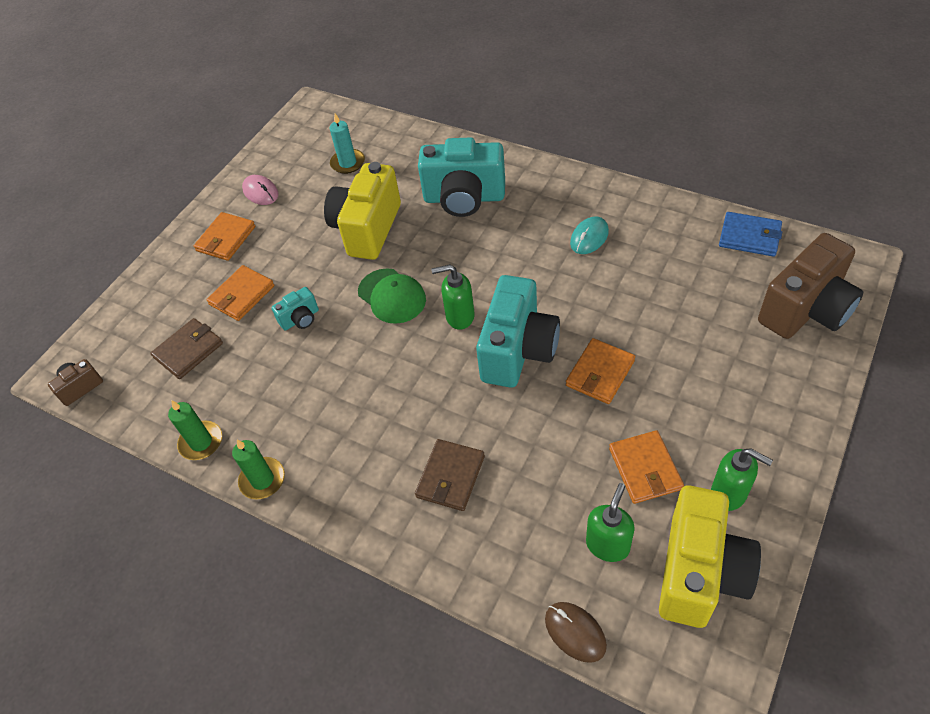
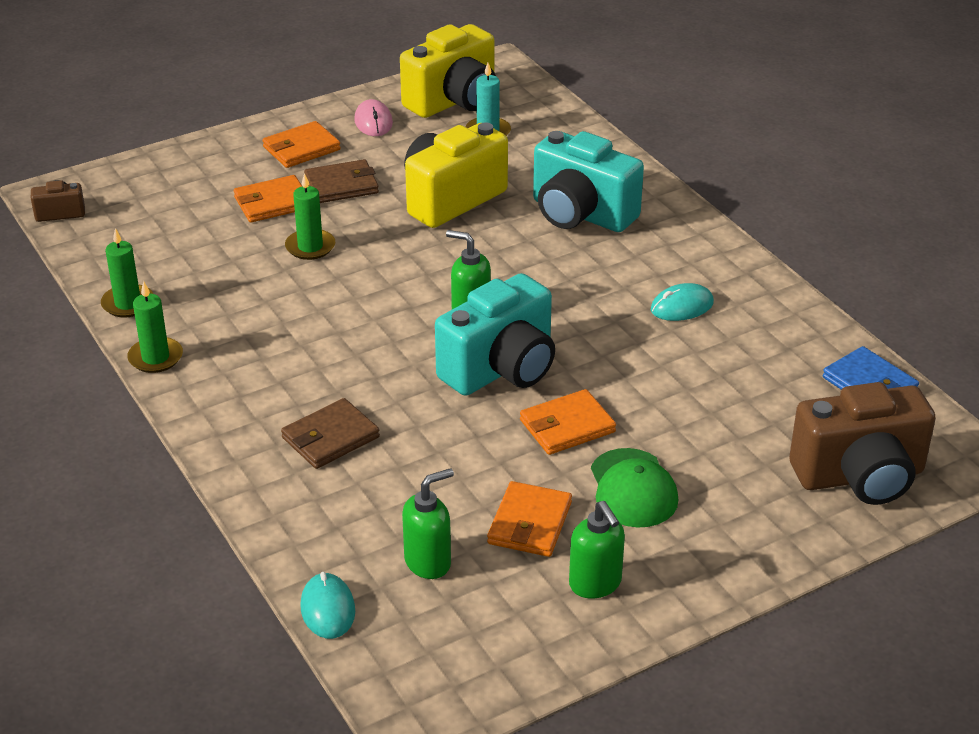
camera: 25 degrees right, 15 degrees down
brown wallet [151,318,223,379] -> brown wallet moved to [304,159,379,203]
turquoise camera [271,287,319,330] -> green candle [285,173,335,260]
green cap [358,268,426,324] -> green cap moved to [591,448,678,528]
brown mouse [545,602,607,663] -> turquoise mouse [300,572,355,639]
yellow camera [659,485,761,628] -> yellow camera moved to [400,24,496,118]

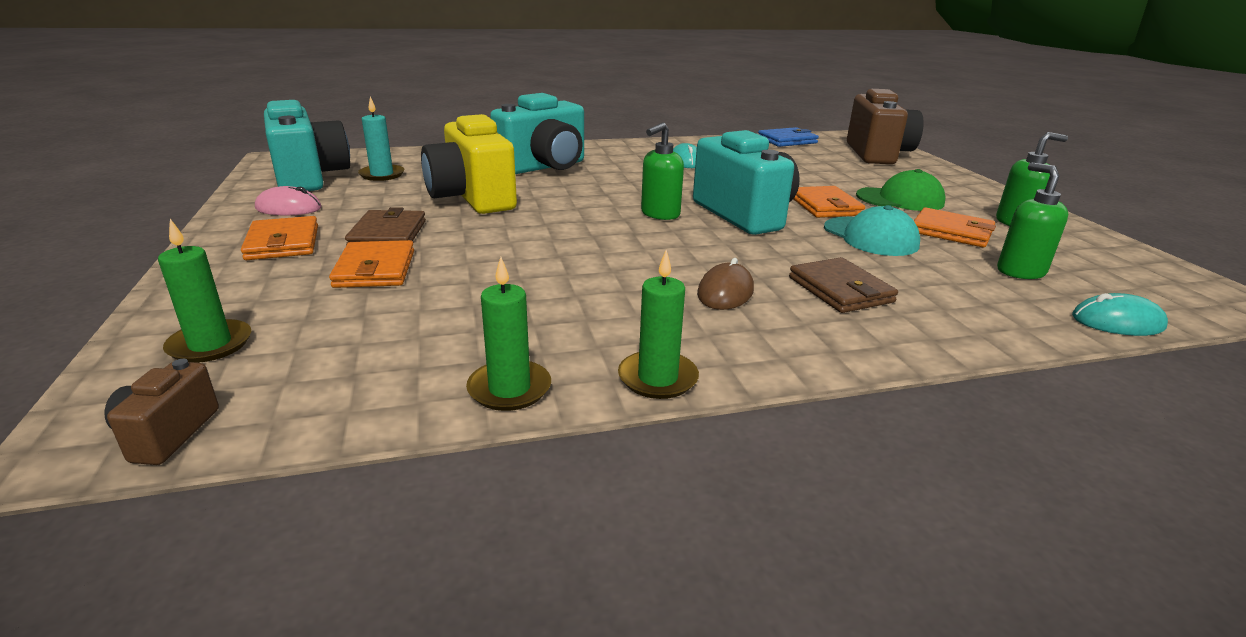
camera: 75 degrees left, 10 degrees down
green candle [285,173,335,260] -> green candle moved to [158,219,251,363]
yellow camera [400,24,496,118] -> turquoise camera [264,100,350,191]
none -> brown mouse [697,258,754,310]
none -> turquoise cap [824,205,920,256]

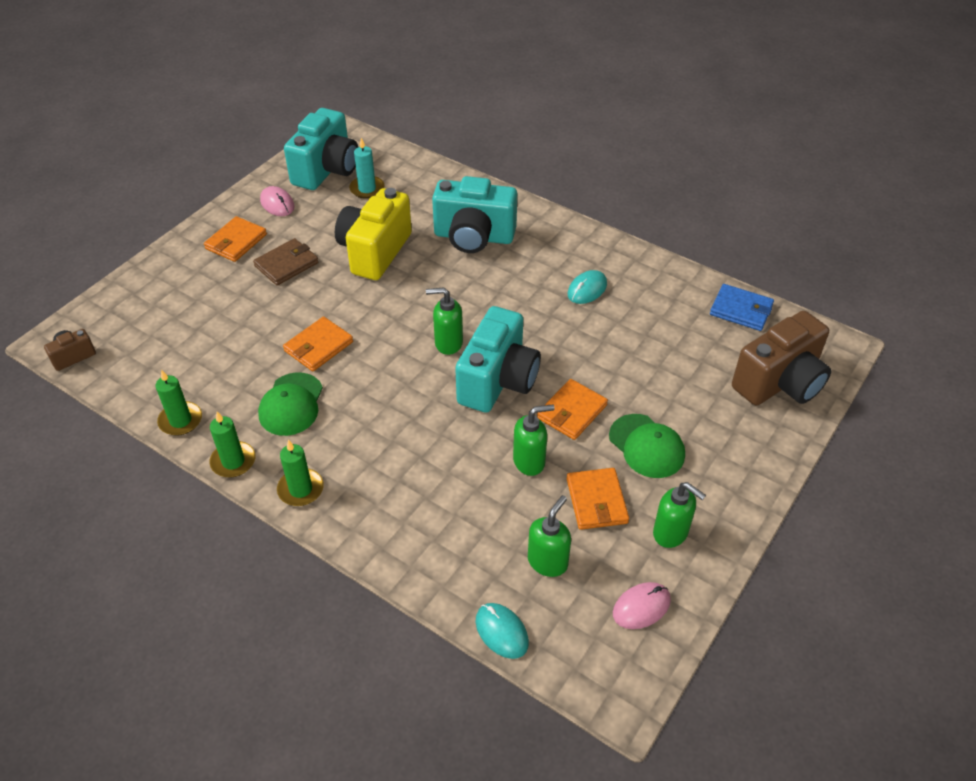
camera: 50 degrees right, 20 degrees up
green candle [158,219,251,363] -> green candle moved to [277,440,324,506]
orange wallet [329,240,414,288] -> orange wallet moved to [283,317,353,371]
brown mouse [697,258,754,310] -> none
brown wallet [789,257,898,313] -> none
turquoise cap [824,205,920,256] -> green soap dispenser [513,404,555,476]
none -> green cap [258,372,323,436]
none -> pink mouse [613,582,671,629]

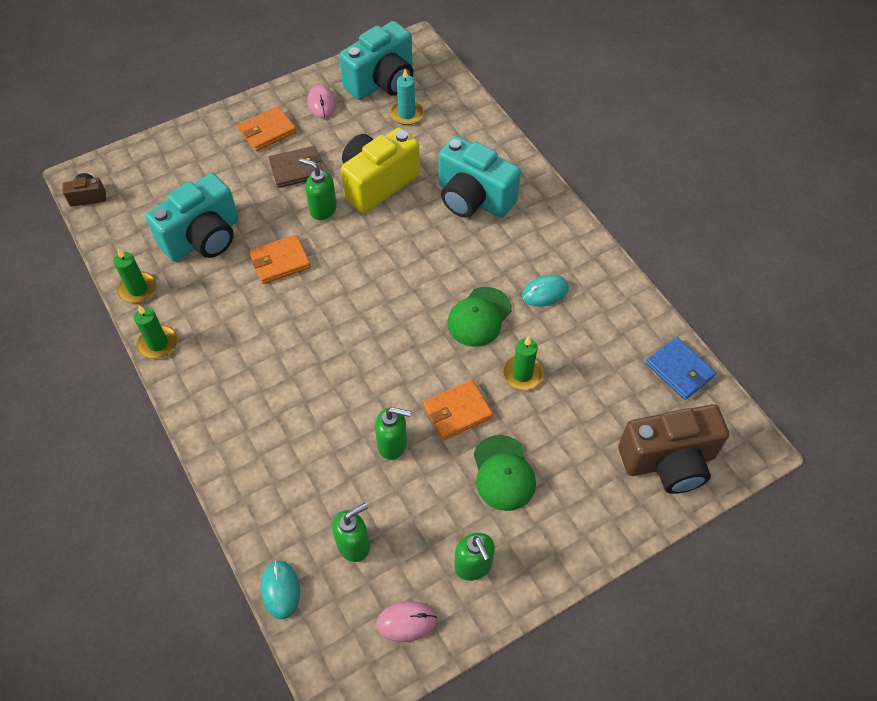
camera: 25 degrees right, 10 degrees up
green cap [258,372,323,436] -> green cap moved to [447,287,512,347]
green candle [277,440,324,506] -> green candle moved to [502,337,544,390]
green soap dispenser [426,287,463,355] -> green soap dispenser moved to [299,158,337,220]
turquoise camera [455,306,541,413] -> turquoise camera moved to [145,173,239,262]
orange wallet [567,468,629,530] -> none

